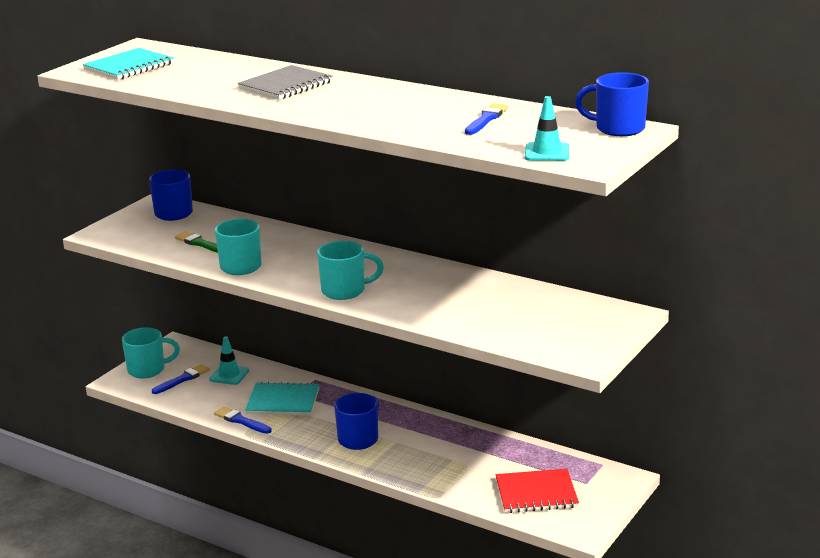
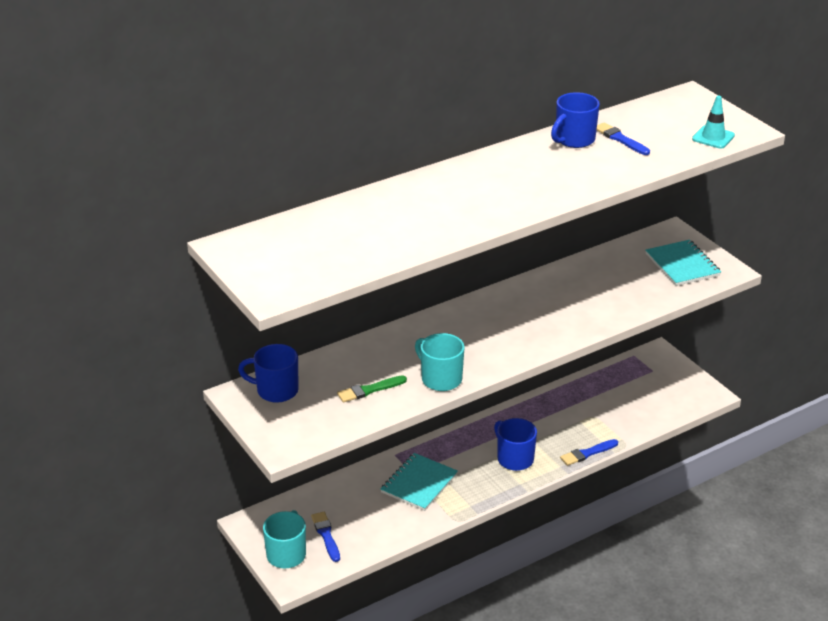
camera: 65 degrees left, 10 degrees up
turquoise notebook [83,48,174,80] -> turquoise notebook moved to [646,240,721,286]
turquoise traffic cone [209,336,249,385] -> none
blue brush [214,406,272,434] -> blue brush moved to [560,439,618,466]
grey notebook [238,65,333,100] -> none
turquoise mug [317,241,384,300] -> none
red notebook [496,469,579,513] -> none
blue mug [575,72,649,136] -> blue mug moved to [551,92,600,148]

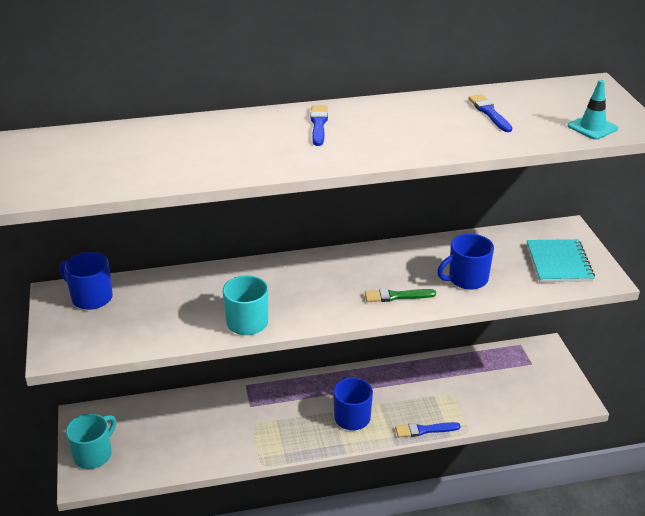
camera: 20 degrees right, 0 degrees up
blue brush [311,512,340,562] -> blue brush moved to [311,106,328,146]
green brush [337,375,407,403] -> green brush moved to [365,289,436,302]
turquoise notebook [381,453,458,511] -> none
blue mug [551,92,600,148] -> blue mug moved to [437,234,494,290]

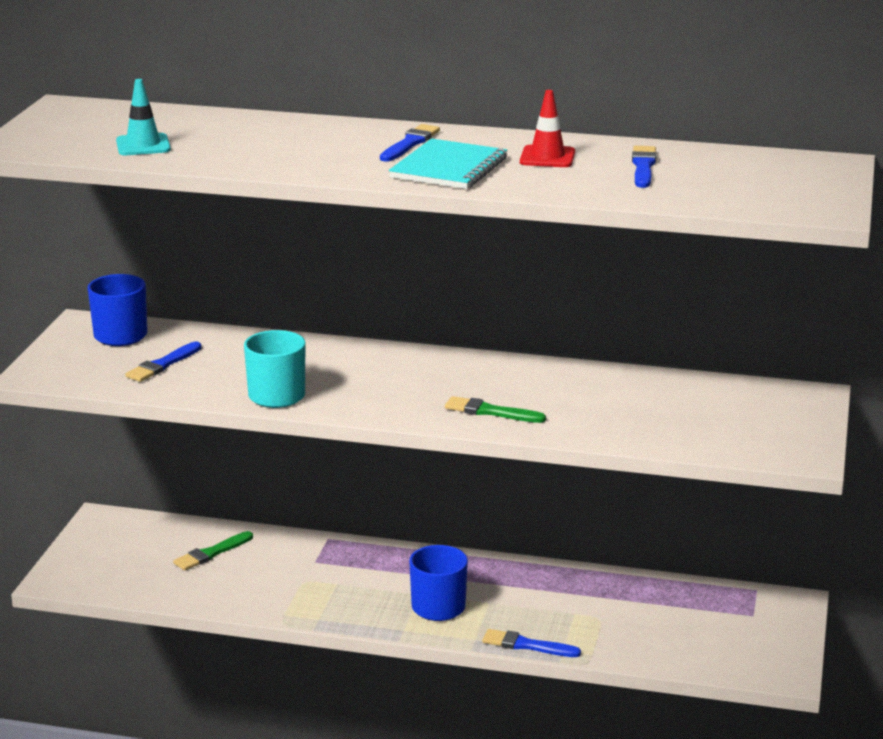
camera: 25 degrees right, 10 degrees down
turquoise mug [66,414,116,469] -> none
blue mug [437,234,494,290] -> none
turquoise notebook [527,239,595,282] -> turquoise notebook moved to [389,139,507,189]
turquoise traffic cone [568,80,618,140] -> turquoise traffic cone moved to [116,79,171,155]
none -> blue brush [125,342,202,382]
none -> green brush [173,531,253,571]
none -> red traffic cone [520,90,575,167]

